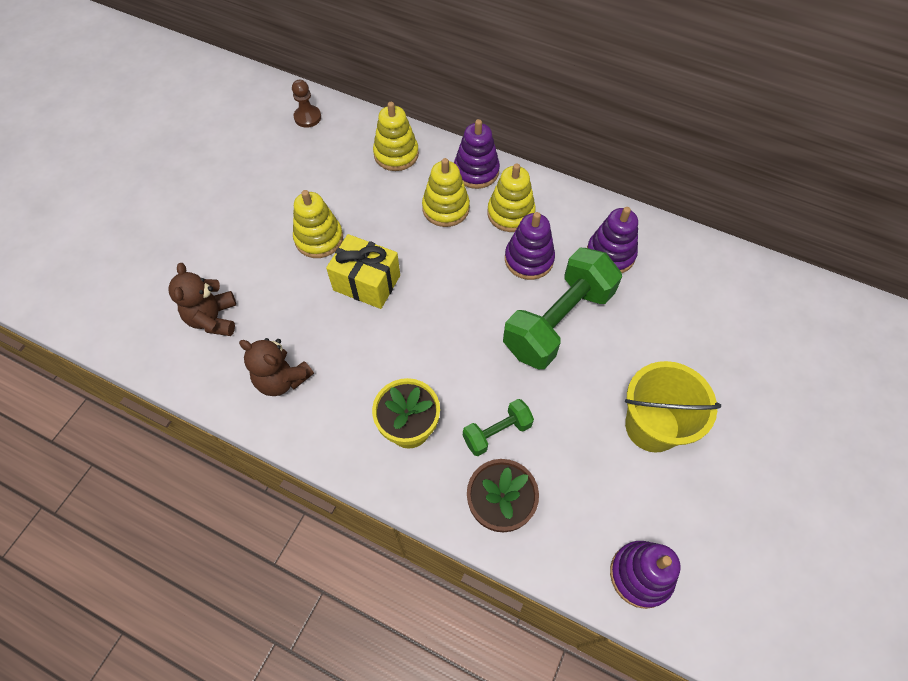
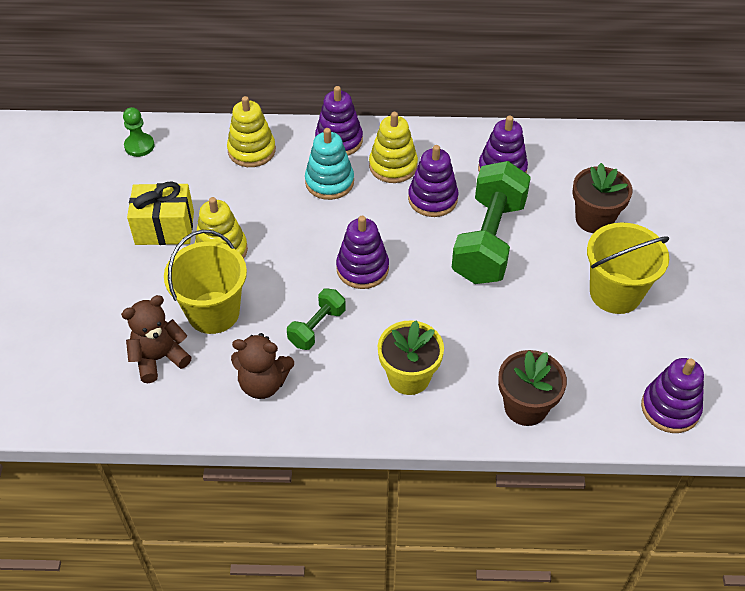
camera: 25 degrees left, 10 degrees down
brown teddy bear [168,263,236,336] -> brown teddy bear turned 90 degrees clockwise [121,295,192,383]
brown pawn [292,80,321,128] -> green pawn [123,107,154,157]
yellow gift [326,234,400,309] -> yellow gift moved to [127,181,194,245]
yellow stacking toy [422,158,470,227] -> turquoise stacking toy [305,128,354,200]
green dumbbell [463,399,534,456] -> green dumbbell moved to [287,288,346,350]
none -> yellow bucket [164,230,247,334]
none -> purple stacking toy [336,216,389,289]
none -> brown flower pot [572,163,632,233]

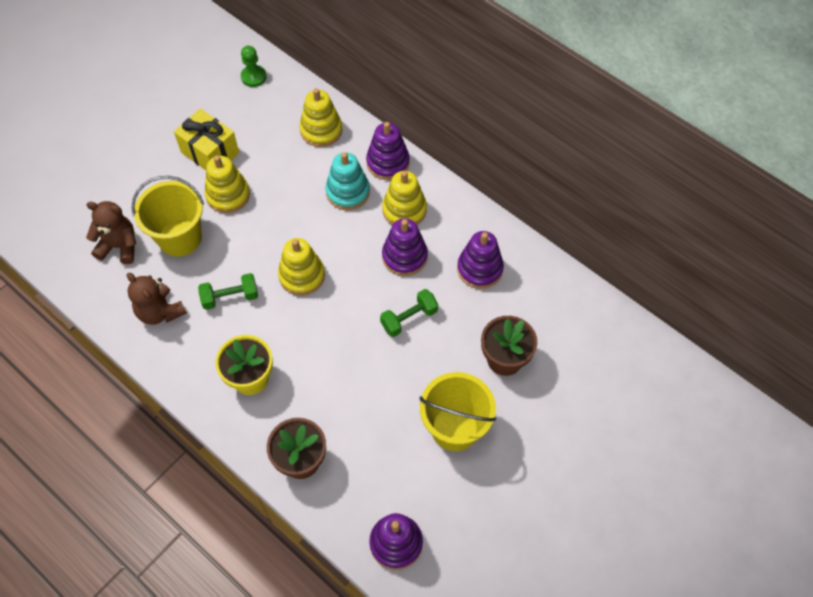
camera: 40 degrees right, 10 degrees up
purple stacking toy [336,216,389,289] -> yellow stacking toy [278,238,325,296]
green dumbbell [451,161,531,284] -> green dumbbell [380,289,438,337], size x0.49

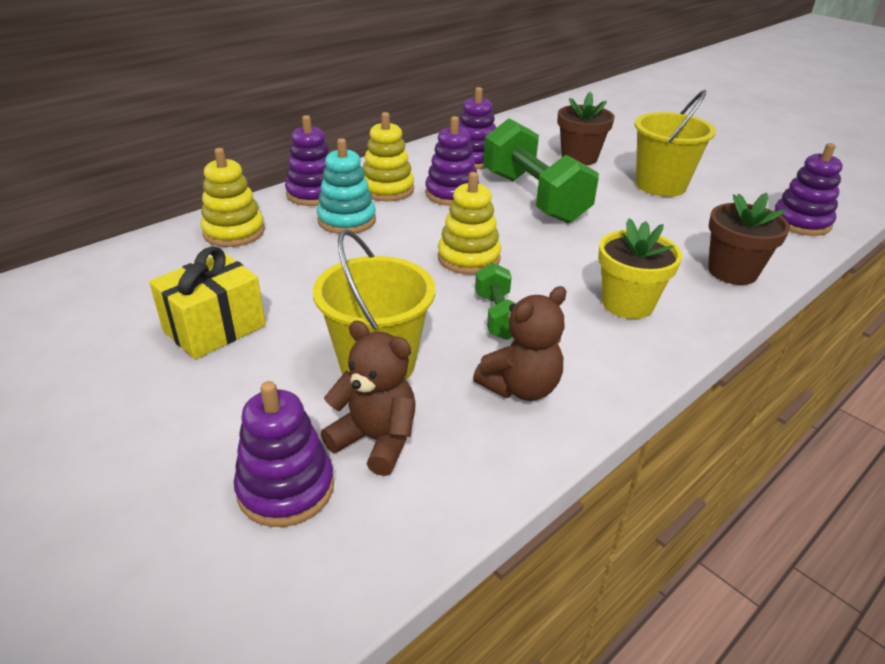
camera: 85 degrees left, 25 degrees down
brown teddy bear [86,201,136,264] -> brown teddy bear turned 105 degrees clockwise [321,321,416,476]
yellow stacking toy [205,155,250,213] -> none
green pawn [241,46,267,87] -> none
green dumbbell [380,289,438,337] -> green dumbbell [483,118,599,223], size x2.02
none -> purple stacking toy [234,381,334,527]

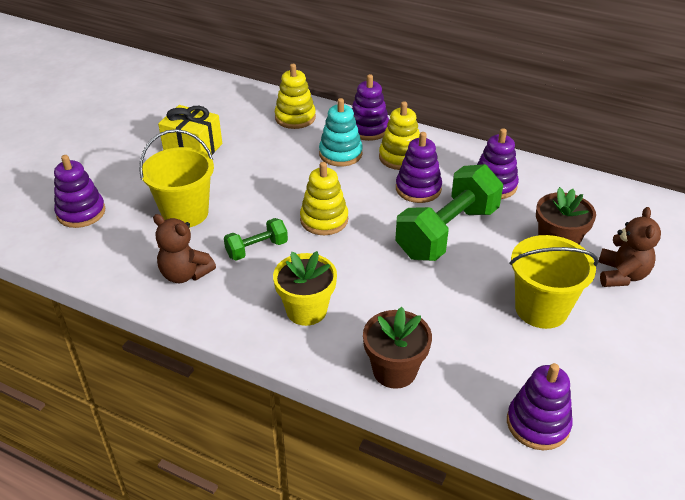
camera: 70 degrees right, 5 degrees up
brown teddy bear [321,321,416,476] -> brown teddy bear moved to [598,207,661,287]

